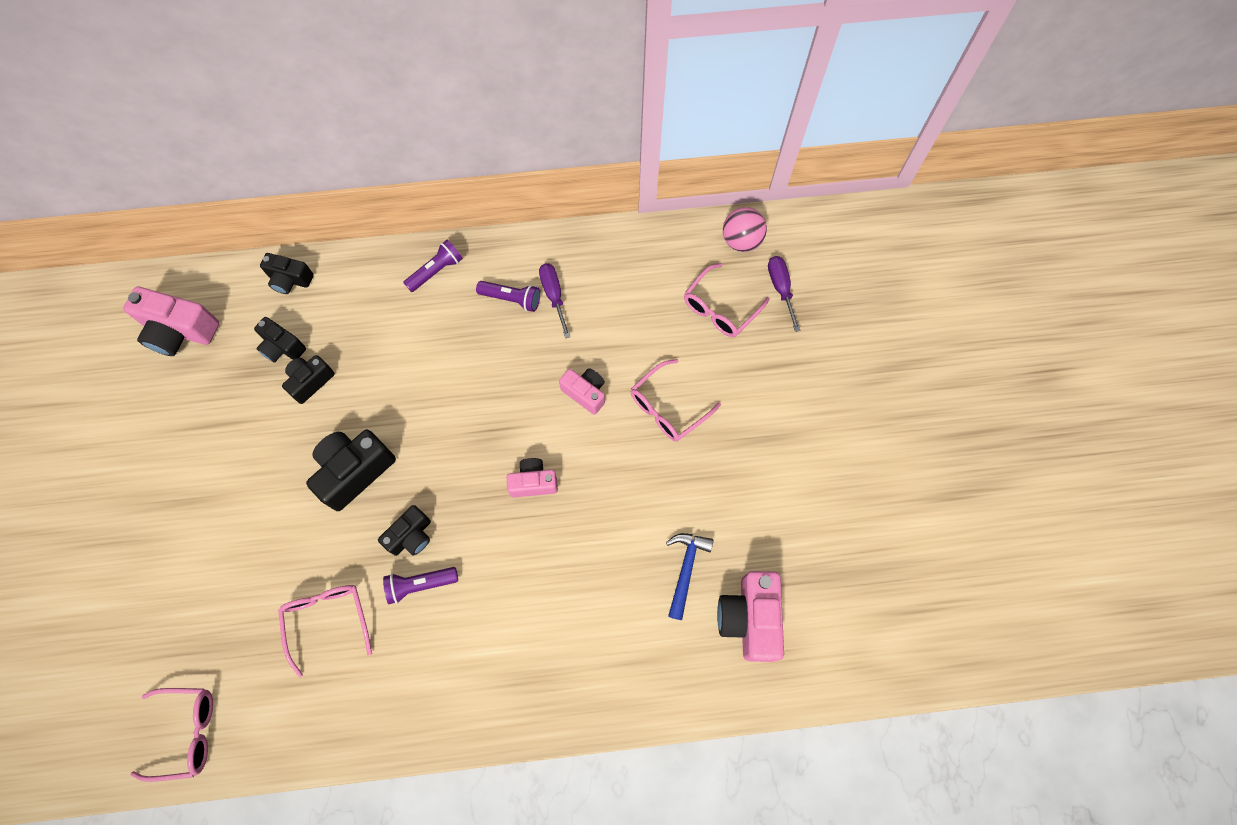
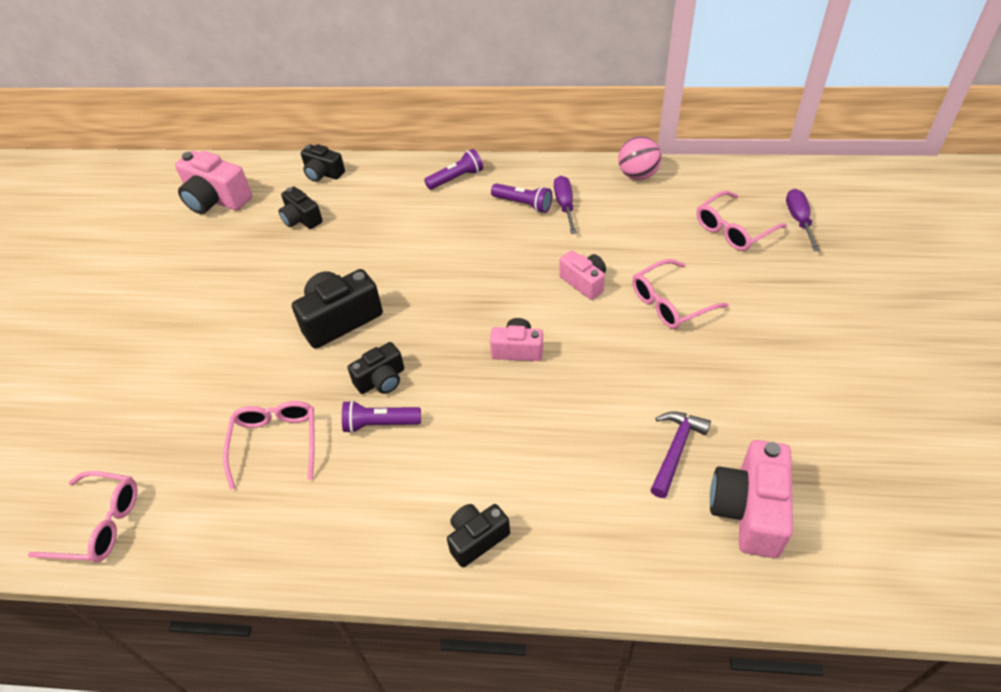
camera: 15 degrees right, 20 degrees down
black camera [282,355,335,404] -> black camera moved to [447,504,510,567]
blue hammer [666,533,714,620] -> purple hammer [651,411,711,498]
pink ball [723,207,767,252] -> pink ball moved to [618,136,662,180]

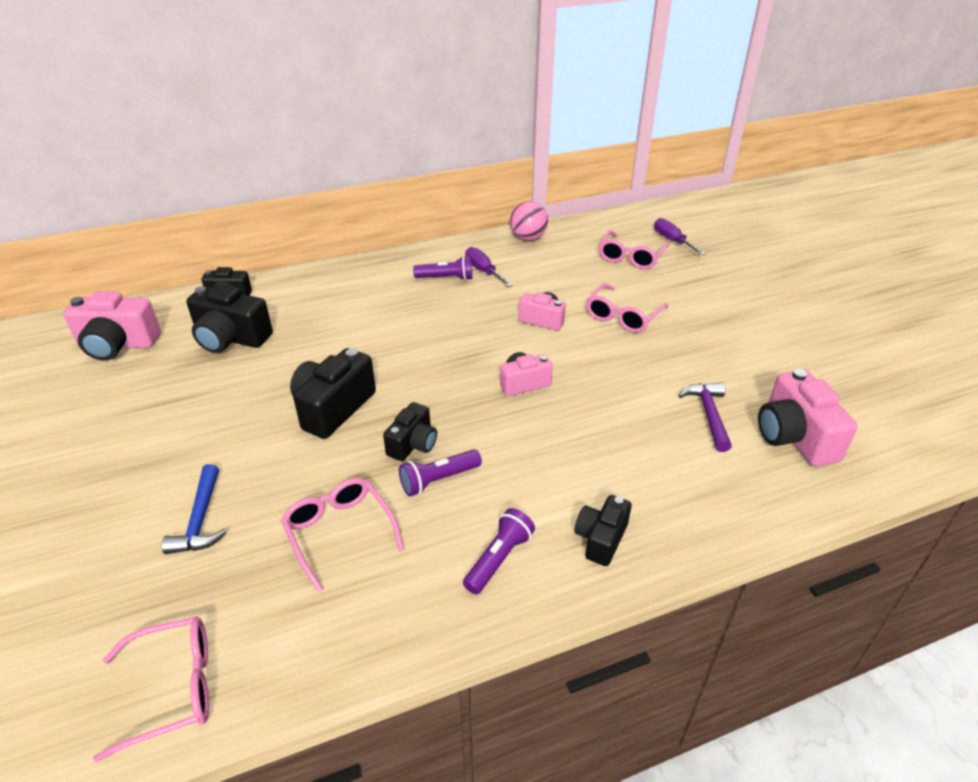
camera: 30 degrees left, 10 degrees down
black camera [279,187,323,229] -> black camera [186,284,273,353], size x1.64
purple flashlight [424,149,483,190] -> purple flashlight moved to [463,508,535,594]
none -> blue hammer [162,464,227,554]

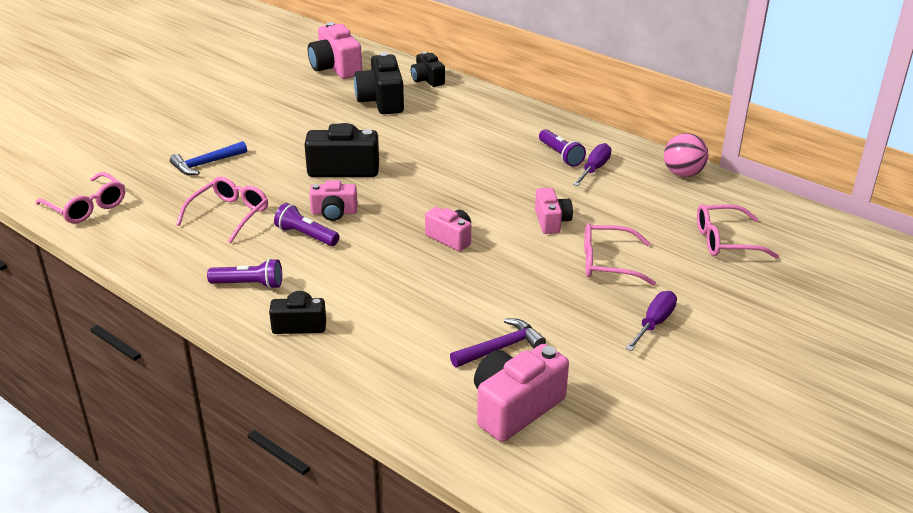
camera: 60 degrees right, 5 degrees down
black camera [383,402,437,461] -> pink camera [309,180,358,221]
purple screwdriver [654,218,706,255] -> purple screwdriver moved to [626,291,677,351]

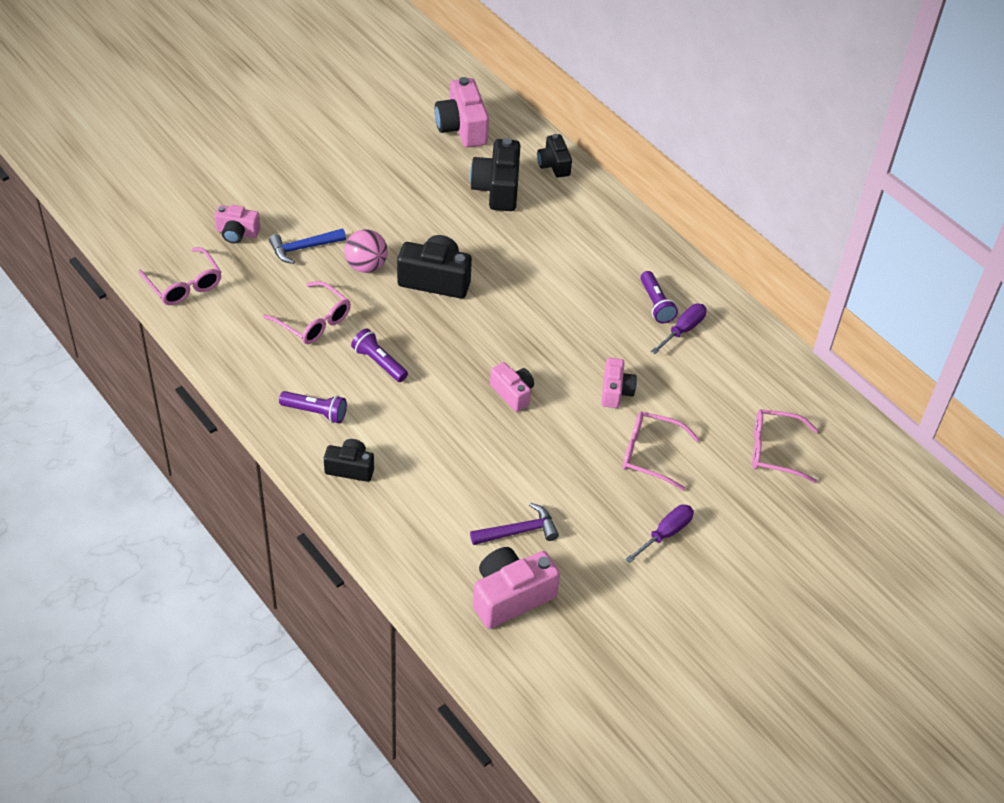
camera: 10 degrees right, 15 degrees up
pink glasses [176,177,268,243] -> pink glasses turned 90 degrees clockwise [263,281,351,344]
pink camera [309,180,358,221] -> pink camera moved to [215,205,260,244]
pink ball [664,133,709,177] -> pink ball moved to [344,229,388,273]

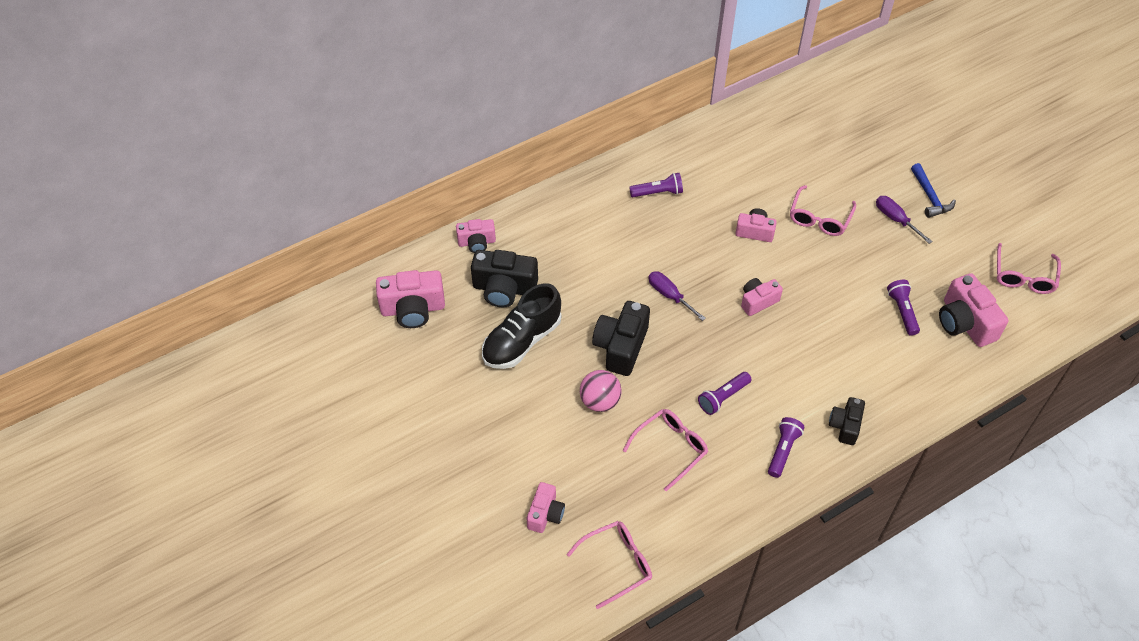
camera: 80 degrees left, 5 degrees up
blue hammer [269,228,346,264] -> blue hammer moved to [911,163,956,218]
purple hammer [470,503,559,545] -> purple flashlight [887,280,920,336]
black camera [537,134,572,178] -> pink camera [456,219,496,253]
purple screwdriver [651,304,707,354] -> purple screwdriver moved to [648,271,706,321]
pink glasses [752,409,818,483] -> pink glasses moved to [997,243,1061,294]
none -> black shoe [482,283,561,369]

